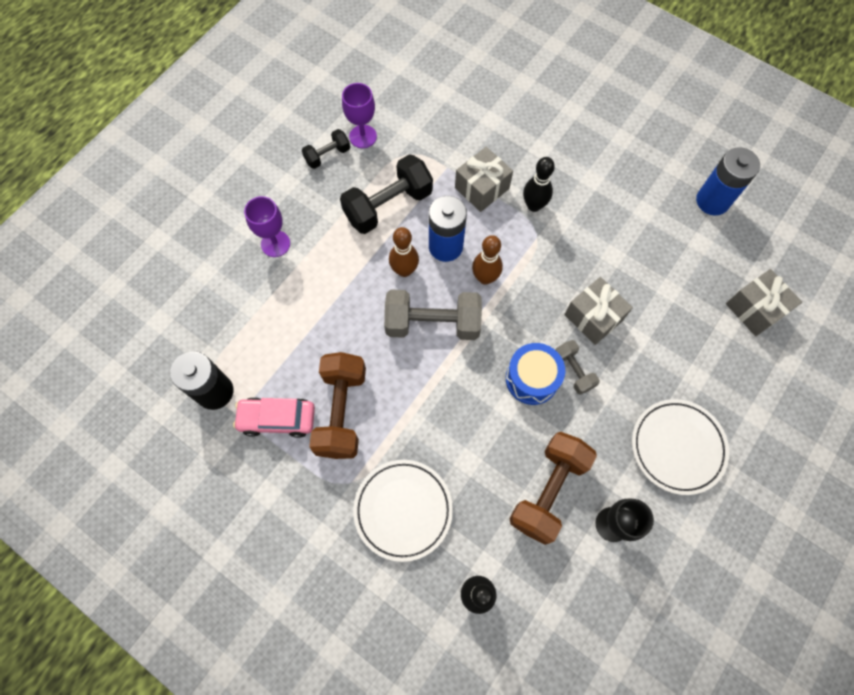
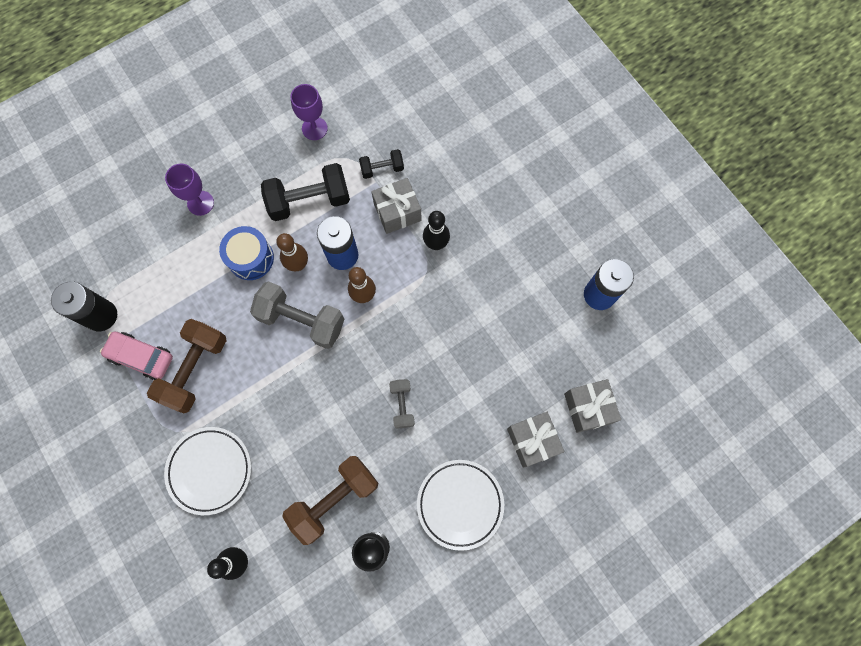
camera: 20 degrees right, 5 degrees up
black dumbbell [302,129,350,169] -> black dumbbell moved to [359,149,404,179]
blue drum [506,343,565,405] -> blue drum moved to [219,226,274,280]
grey gift [564,277,633,345] -> grey gift moved to [507,412,564,468]

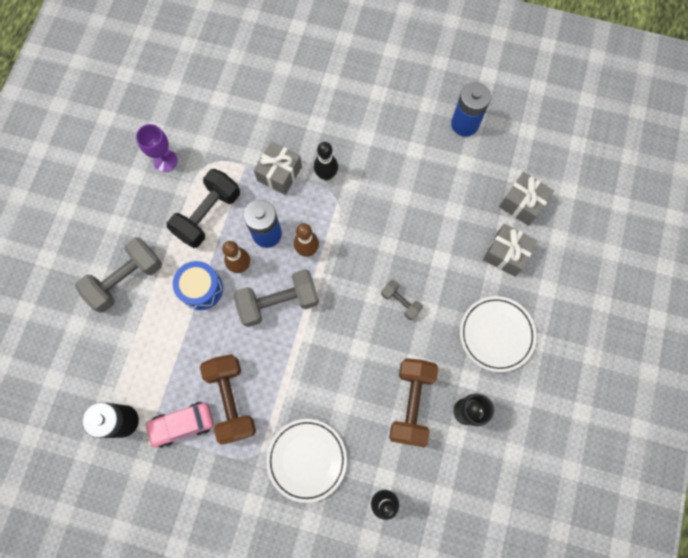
camera: 40 degrees left, 0 degrees up
purple goblet [165,164,214,216] -> grey dumbbell [75,237,162,313]
black dumbbell [359,149,404,179] -> none

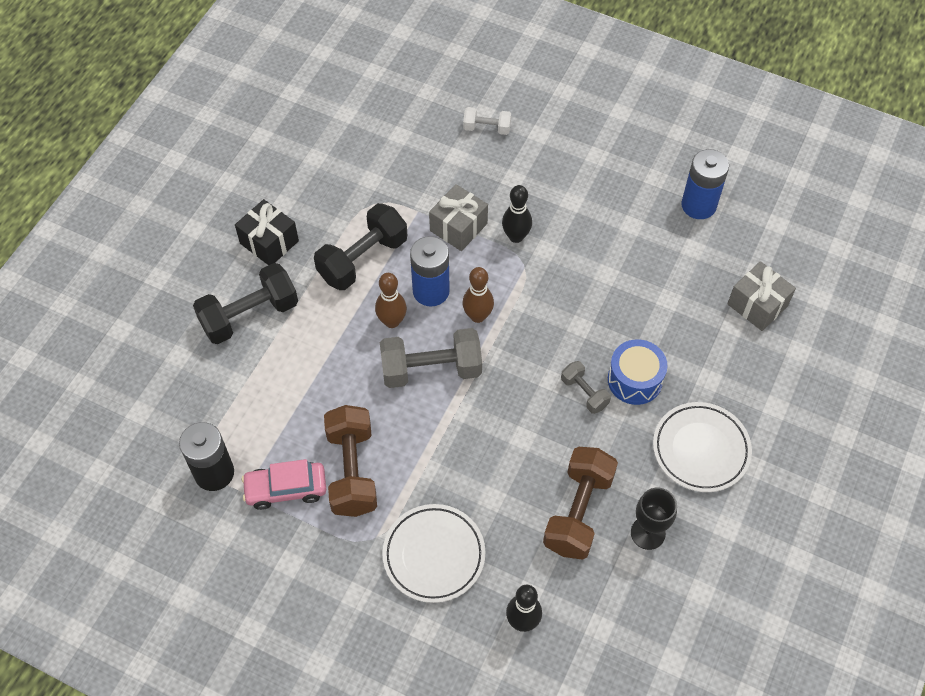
camera: 10 degrees right, 15 degrees down
grey dumbbell [75,237,162,313] -> black dumbbell [193,263,298,344]
purple goblet [136,124,178,172] -> none
blue drum [173,261,223,310] -> blue drum moved to [608,339,668,405]
grey gift [483,224,537,277] -> none
none -> black gift [235,199,299,265]
none -> white dumbbell [463,107,511,135]

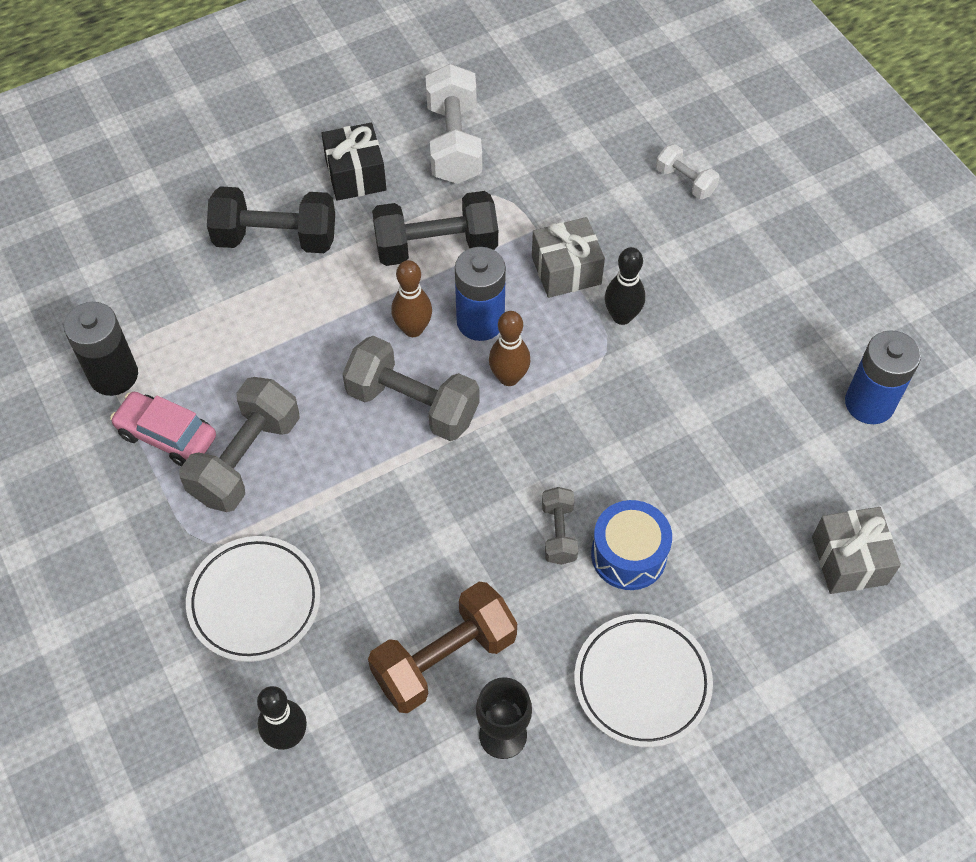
camera: 35 degrees right, 0 degrees up
brown dumbbell [324,405,377,517] -> grey dumbbell [179,377,300,512]
none -> white dumbbell [426,64,482,184]

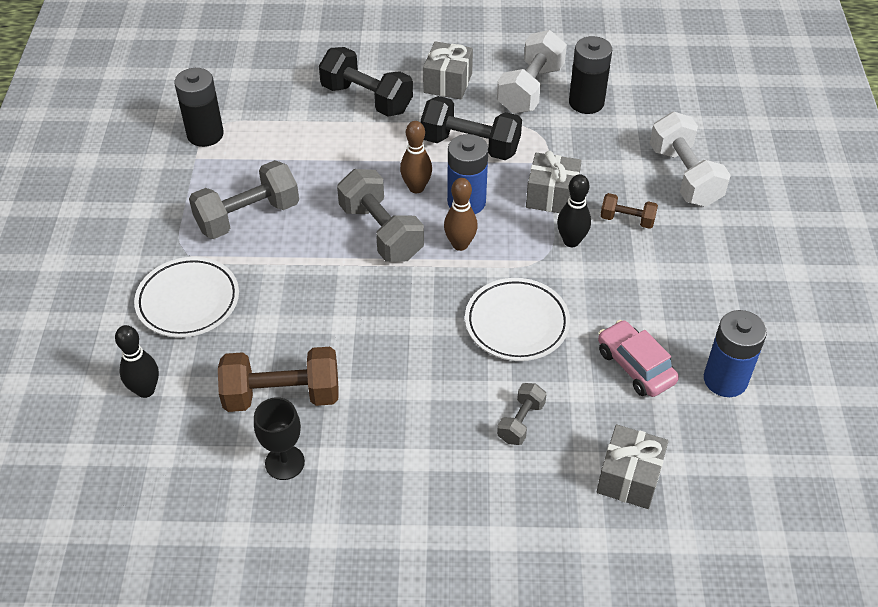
camera: 30 degrees right, 10 degrees down
pink car [110,392,216,466] -> pink car moved to [598,320,679,397]
black gift [321,123,386,201] -> grey gift [423,41,473,100]
grey dumbbell [542,487,578,565] -> grey dumbbell moved to [497,383,547,445]
white plate [574,614,713,747] -> white plate moved to [465,278,570,361]
blue drum [591,500,672,590] -> none
white dumbbell [656,144,720,199] -> white dumbbell [650,112,731,207], size x1.88
none -> black battery [569,36,612,114]
none -> brown dumbbell [600,193,658,229]

